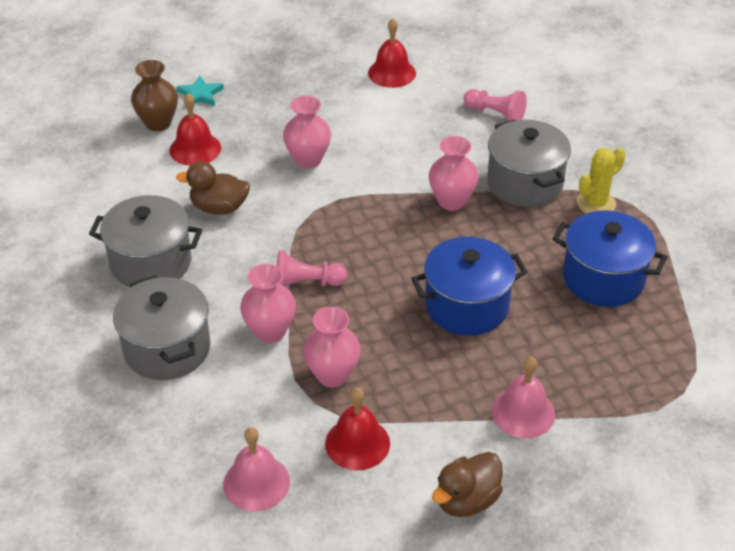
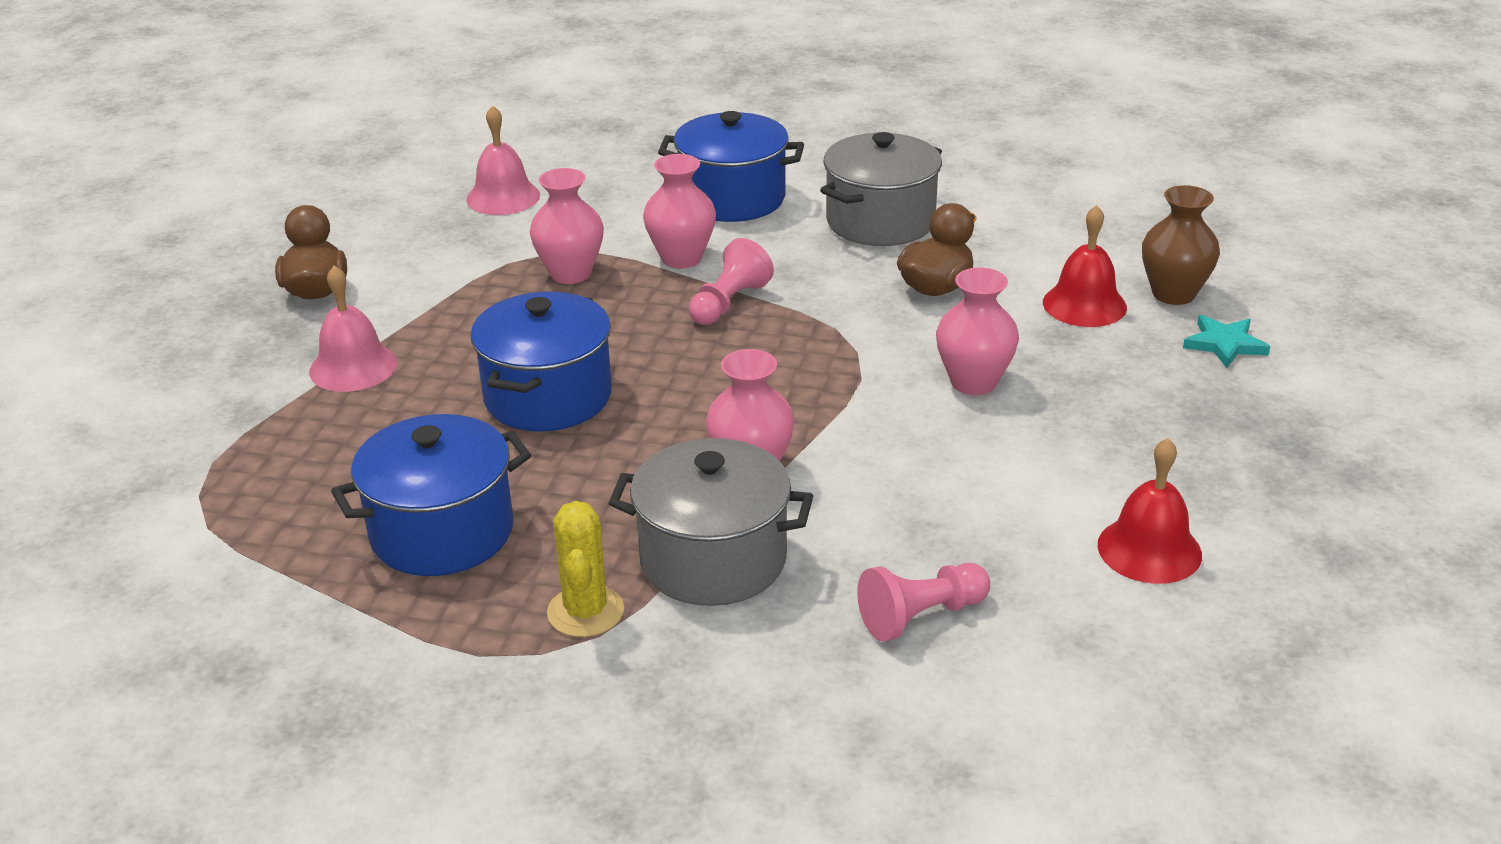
camera: 125 degrees right, 10 degrees down
grey pot [113,275,210,380] -> blue pot [658,111,804,222]
red bell [325,388,390,470] -> none

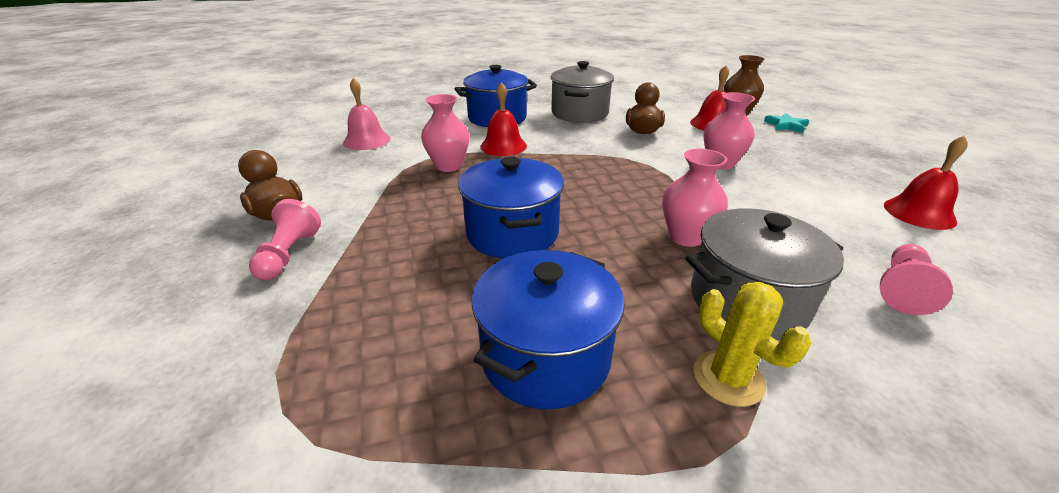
camera: 30 degrees left, 0 degrees up
pink bell [309,265,397,392] -> none
pink vase [643,154,716,269] -> red bell [480,82,527,156]
pink pawn [689,238,774,325] -> pink pawn moved to [249,199,321,280]

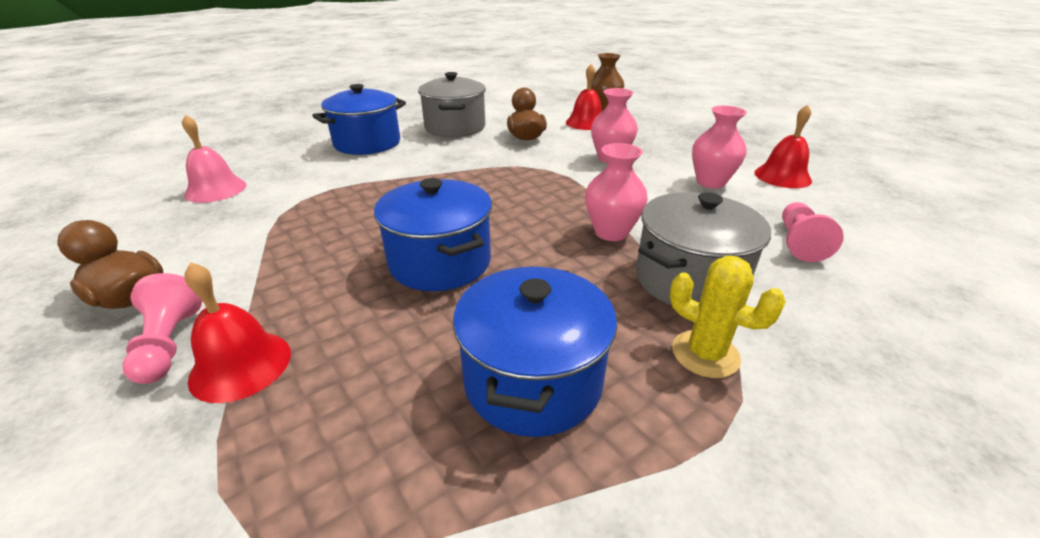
camera: 20 degrees left, 0 degrees up
pink vase [421,94,470,172] -> pink vase moved to [692,106,747,189]
red bell [480,82,527,156] -> red bell moved to [184,262,291,403]
turquoise star [764,113,809,133] -> none

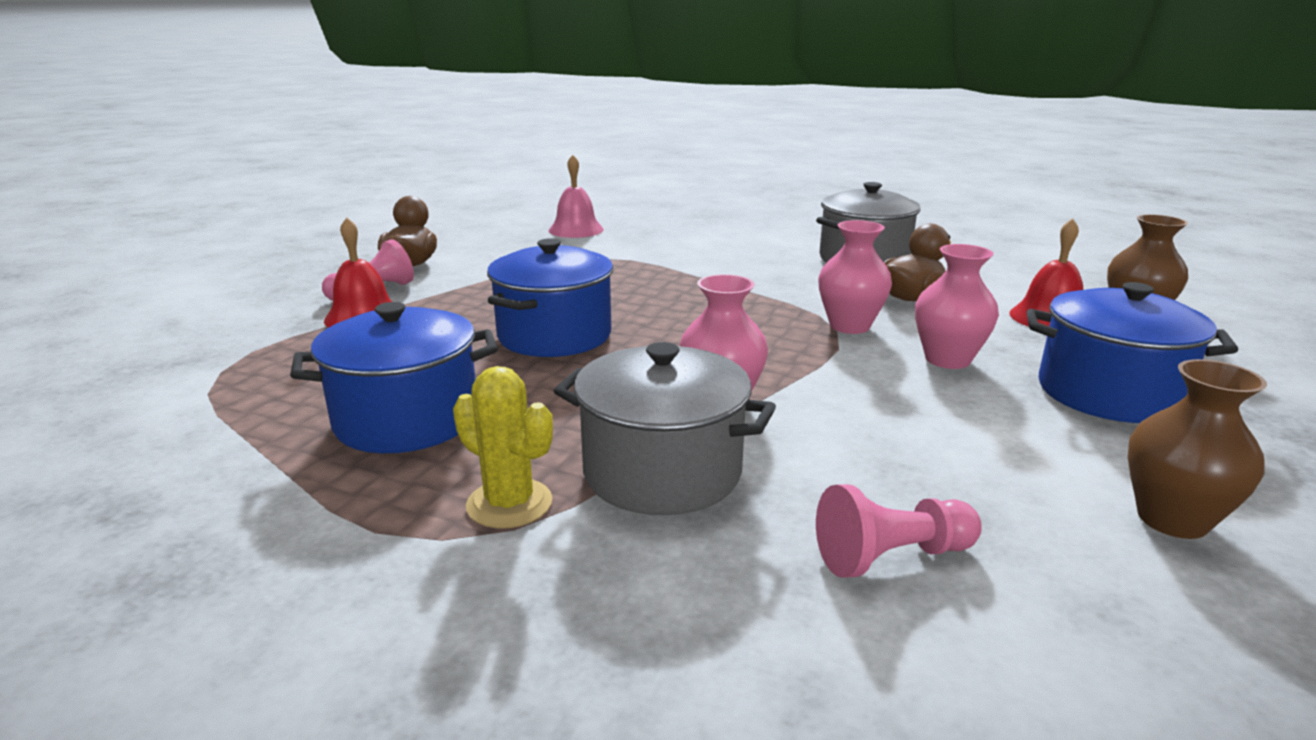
camera: 60 degrees right, 10 degrees down
blue pot [312,84,406,155] -> blue pot moved to [1027,282,1238,423]
yellow cactus [670,256,786,378] -> yellow cactus turned 60 degrees counterclockwise [453,366,553,528]
pink vase [692,106,747,189] -> pink vase moved to [818,220,892,334]
red bell [754,104,812,188] -> brown vase [1128,359,1267,539]

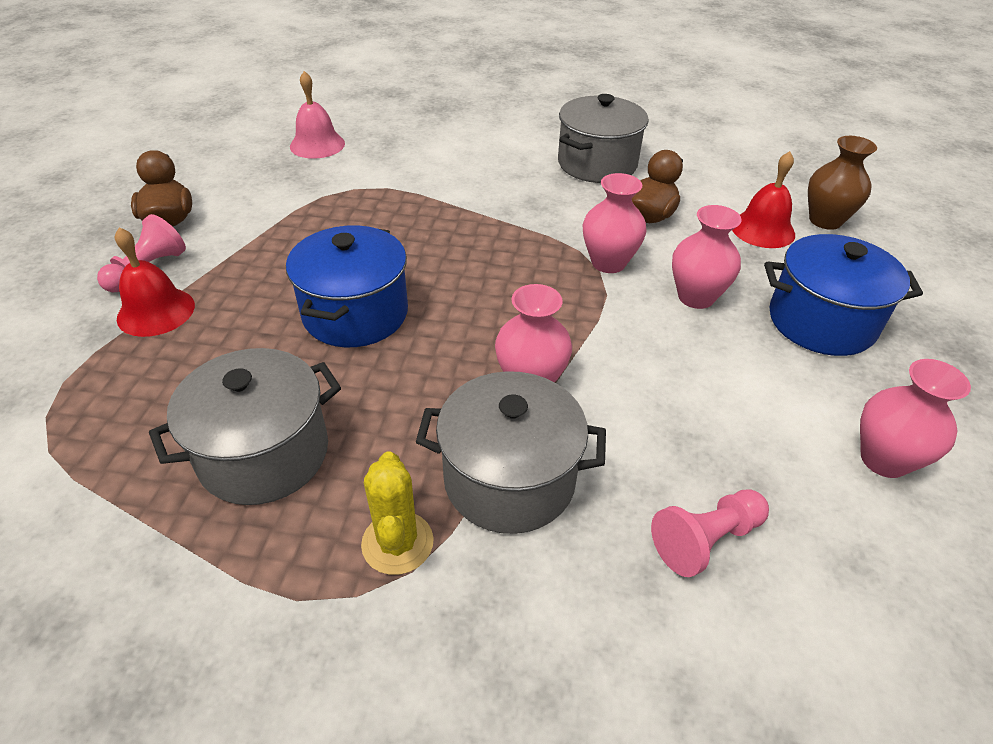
camera: 15 degrees left, 20 degrees up
blue pot [290,302,498,453] -> grey pot [149,348,341,505]
yellow cactus [453,366,553,528] -> yellow cactus turned 60 degrees clockwise [361,451,434,575]
brown vase [1128,359,1267,539] -> pink vase [860,359,971,478]

